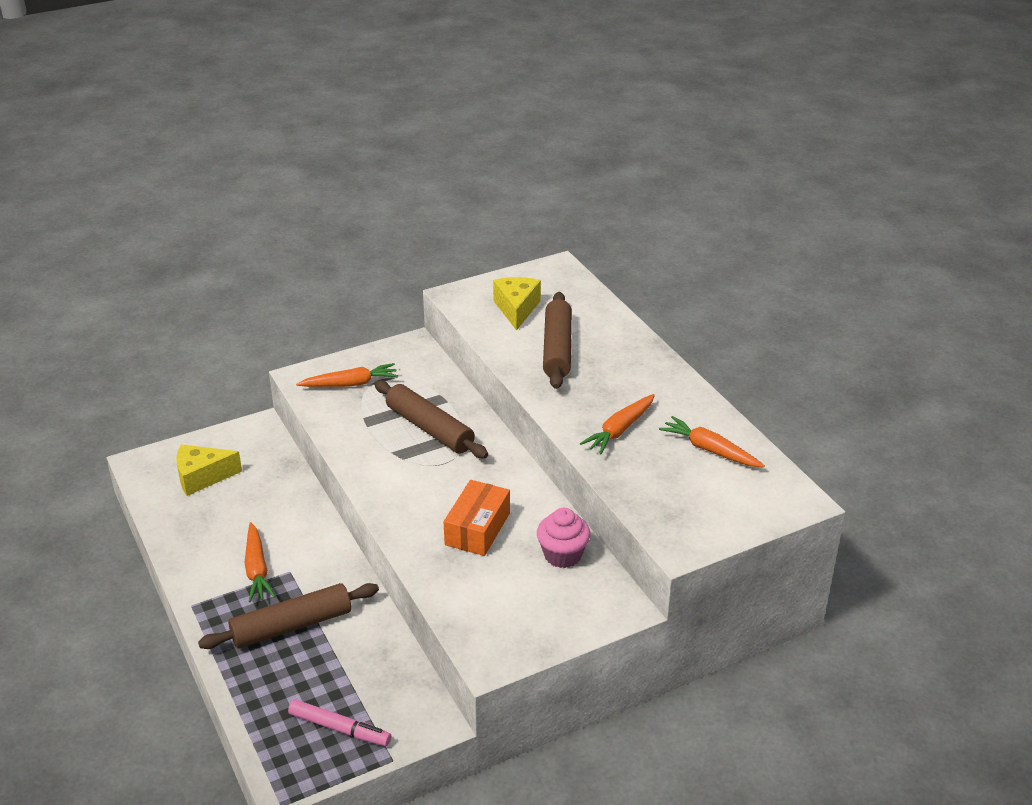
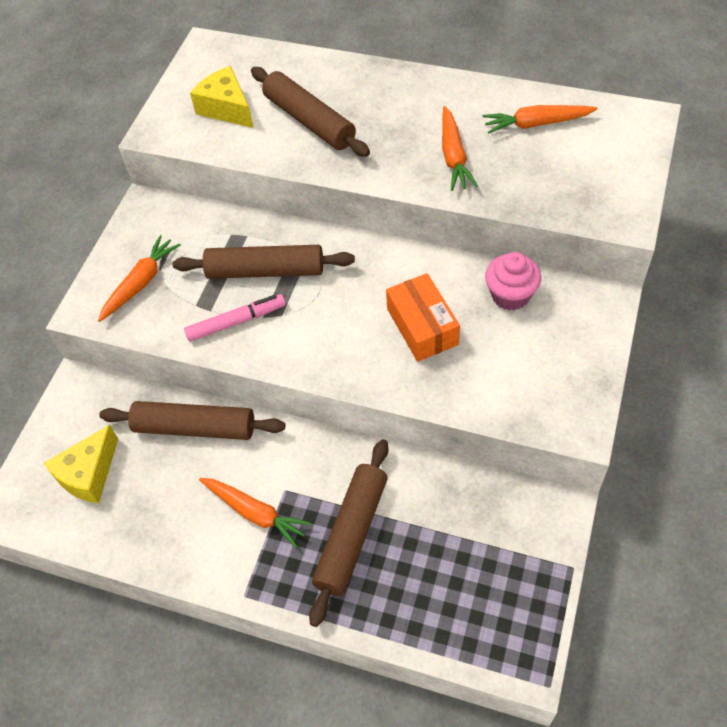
camera: 40 degrees left, 20 degrees up
pink marker [288,699,391,746] -> pink marker moved to [184,294,286,342]
none -> brown rolling pin [99,401,285,440]

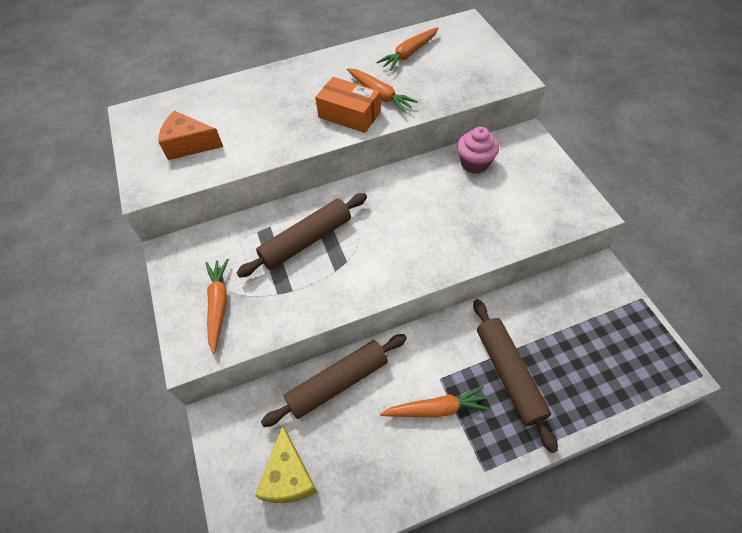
camera: 40 degrees left, 0 degrees up
pink marker [184,294,286,342] -> none
yellow cheese [190,66,253,128] -> orange cheese [159,111,223,160]
brown rolling pin [251,67,370,157] -> none
orange box [386,273,460,362] -> orange box moved to [315,77,381,133]

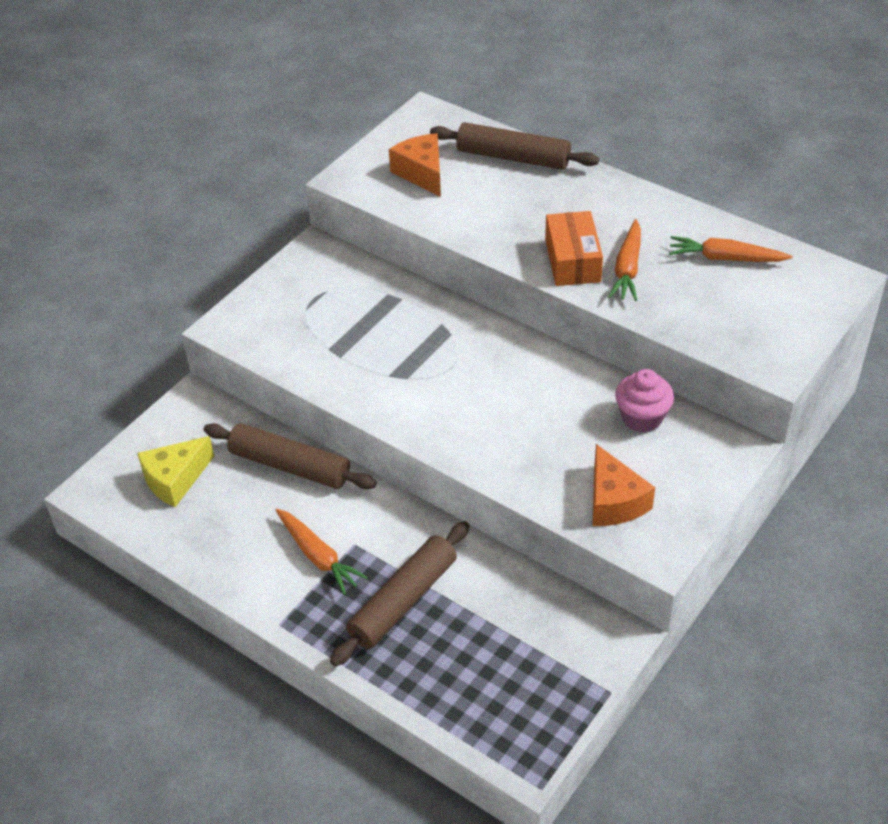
camera: 55 degrees right, 10 degrees down
orange carrot [205,259,229,354] -> none
brown rolling pin [237,193,367,278] -> brown rolling pin moved to [430,122,599,170]
none -> orange cheese [592,444,655,526]

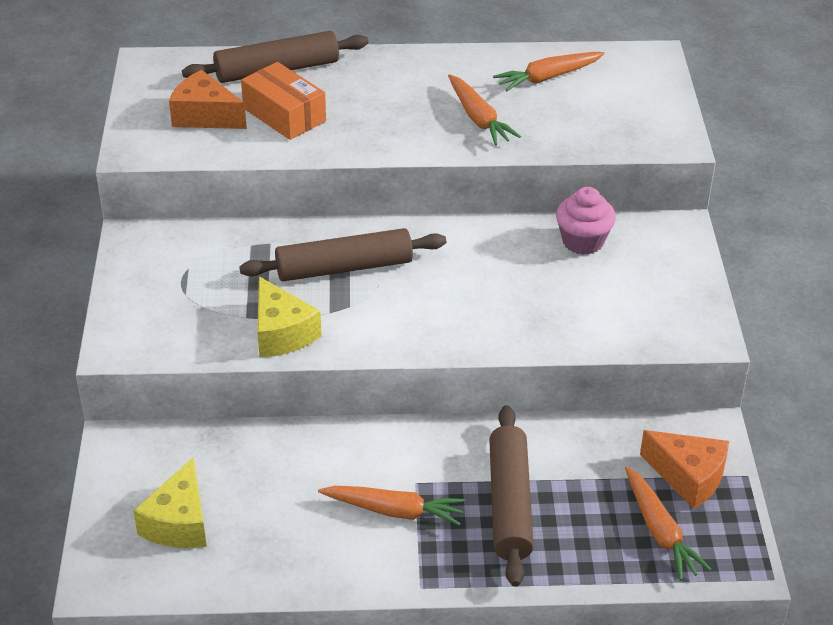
camera: 40 degrees left, 5 degrees down
brown rolling pin [203,423,377,489] -> brown rolling pin moved to [239,228,446,281]
orange box [545,211,603,286] -> orange box moved to [241,62,326,140]
orange cheese [592,444,655,526] -> orange cheese moved to [640,430,729,509]
none -> yellow cheese [257,277,322,358]
none -> orange carrot [625,466,711,580]

